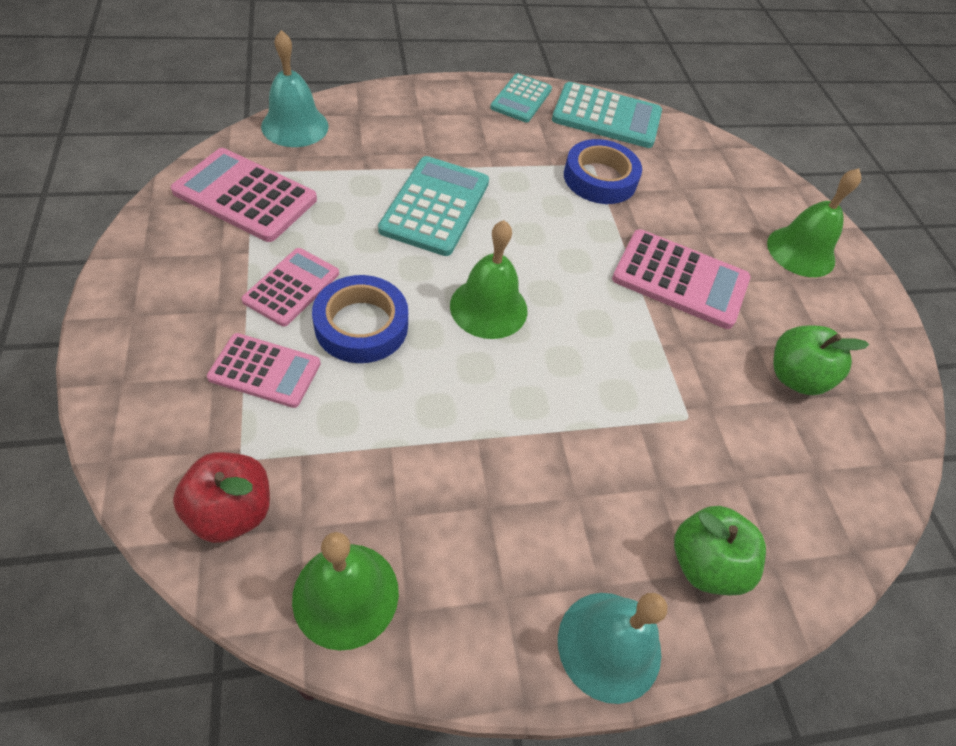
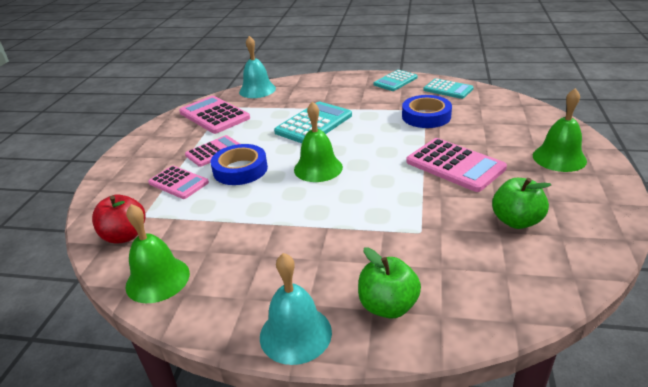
camera: 30 degrees right, 20 degrees down
turquoise calculator [552,82,662,148] -> turquoise calculator [423,78,474,99], size x0.65

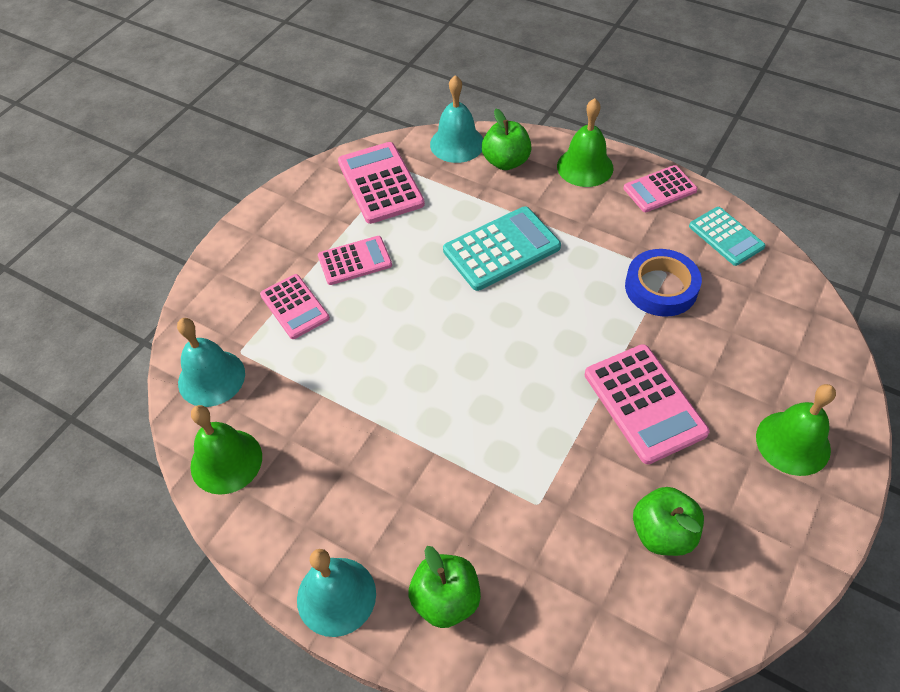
camera: 20 degrees right, 20 degrees up
red apple [92,194,146,244] -> turquoise bell [177,318,245,407]
blue tape [211,144,268,185] -> none
green bell [294,101,343,182] -> green bell moved to [557,98,614,187]
turquoise calculator [374,70,418,91] -> pink calculator [623,165,698,212]
none -> green apple [482,109,532,170]

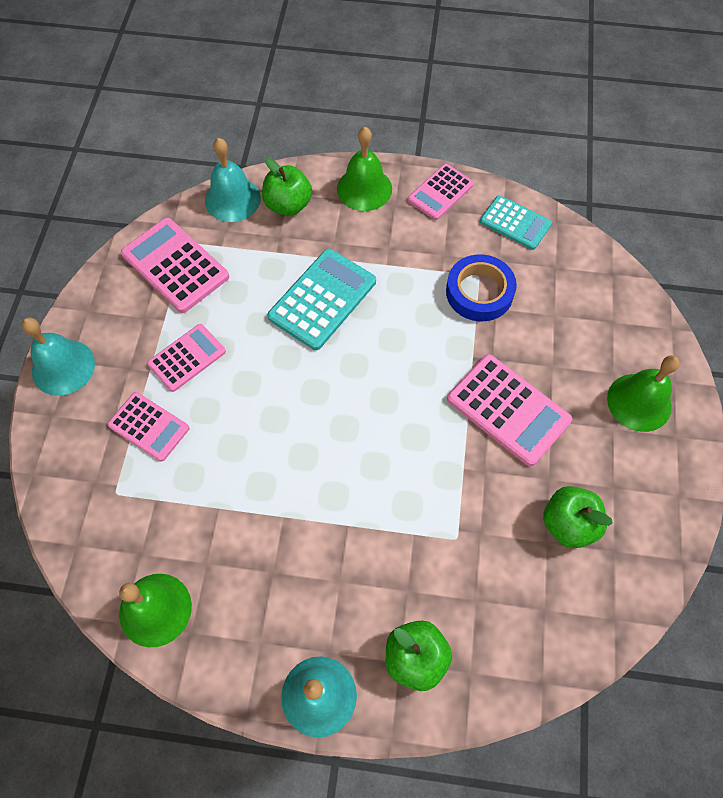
camera: 25 degrees left, 10 degrees up
turquoise bell [177,318,245,407] -> turquoise bell moved to [22,318,95,396]

